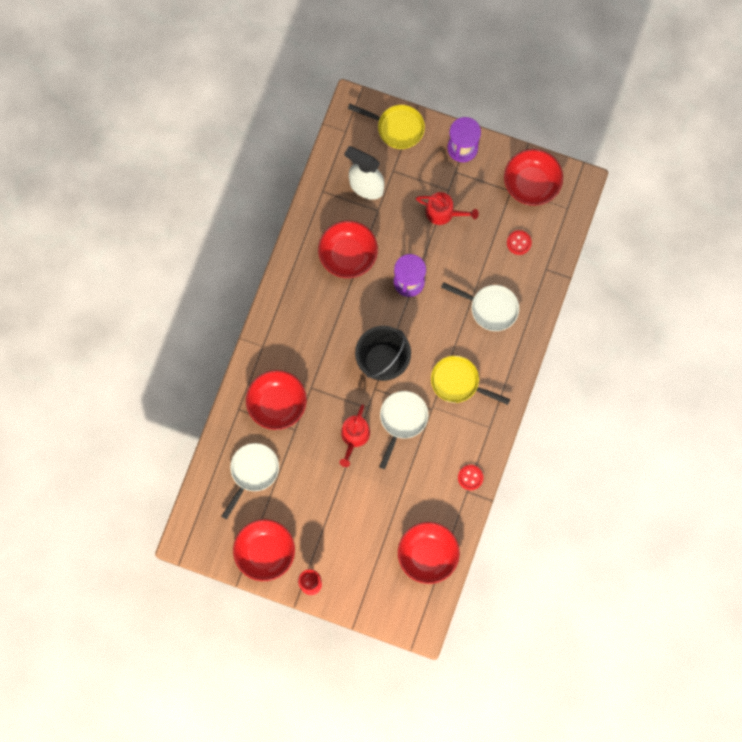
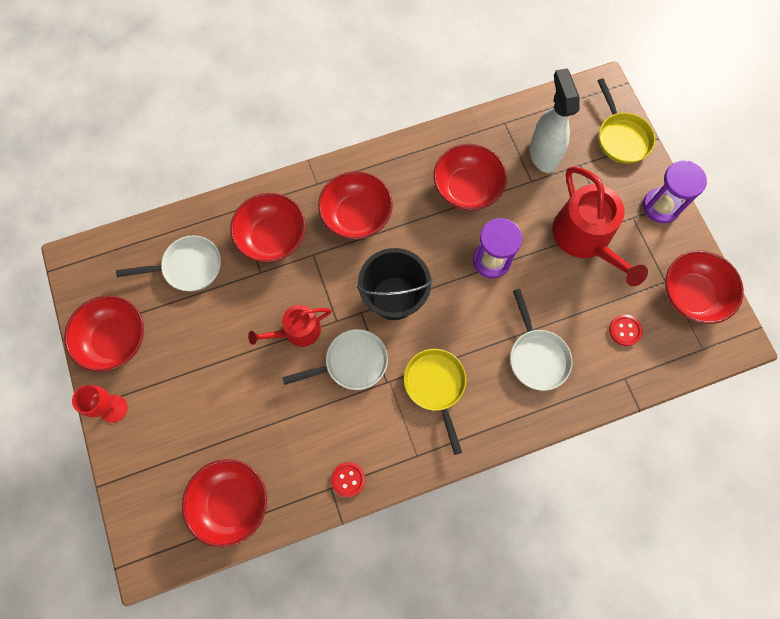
camera: 50 degrees right, 5 degrees down
red watering can [416,192,479,225] -> red watering can [552,166,648,286], size x1.69
none -> red bowl [318,171,392,239]

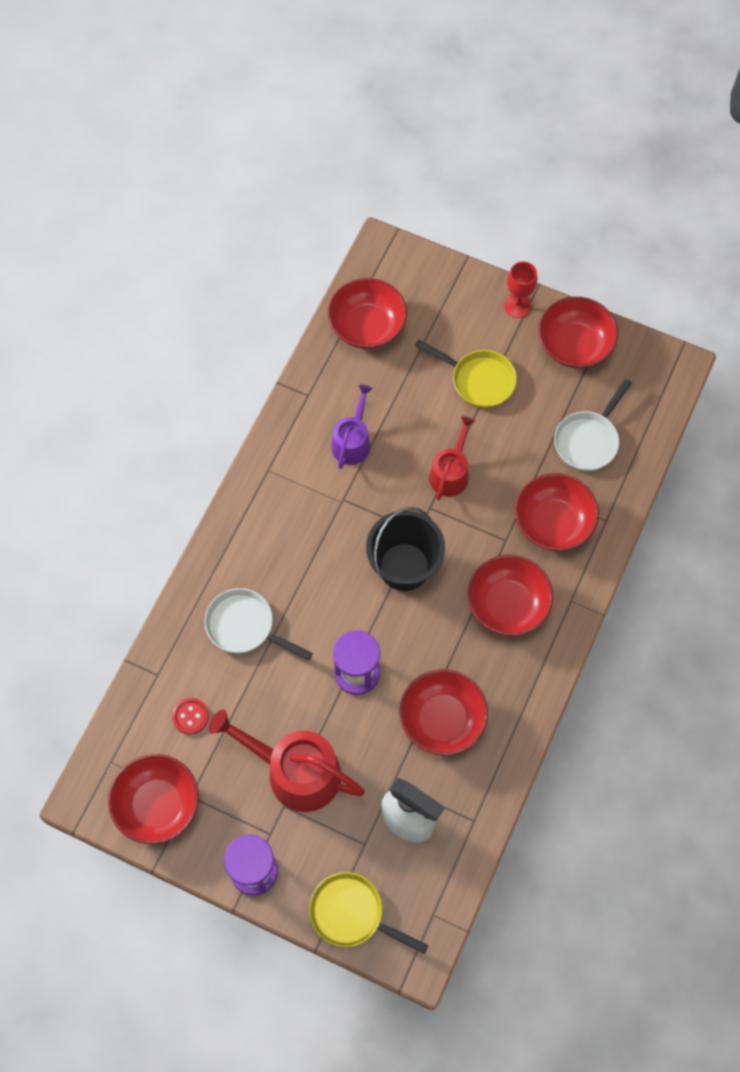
camera: 135 degrees right, 5 degrees down
white pan [282,329,388,390] -> none
red button [331,462,365,497] -> none
yellow pan [404,349,466,455] -> yellow pan moved to [415,340,517,408]
none -> purple watering can [331,385,373,469]

